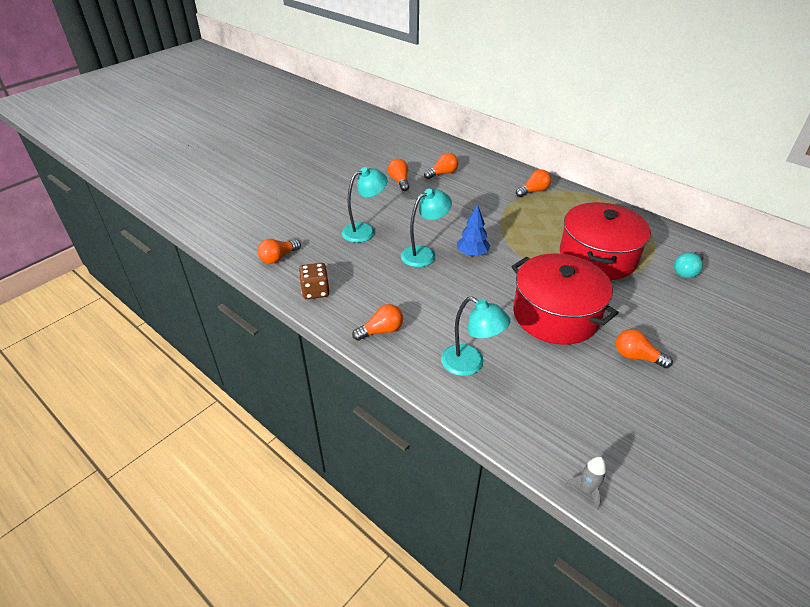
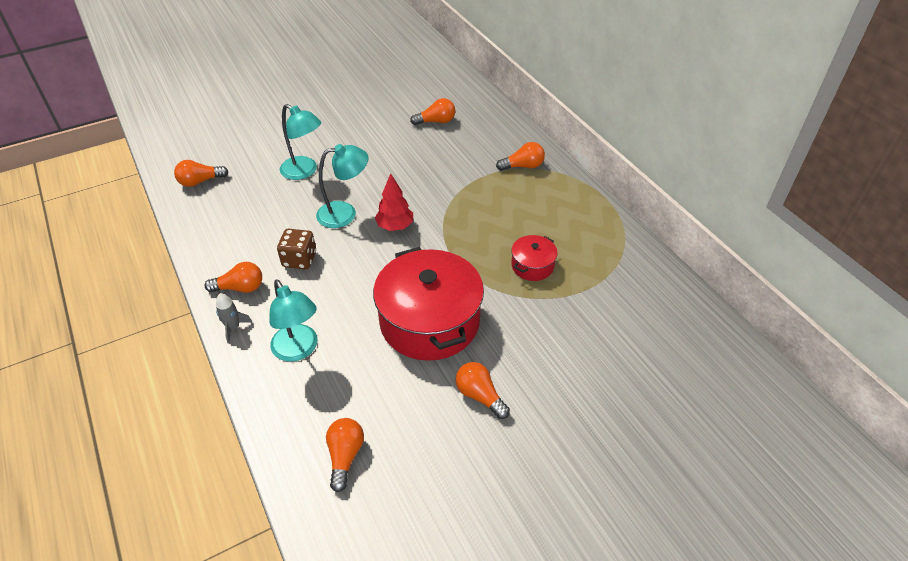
camera: 20 degrees right, 5 degrees up
brown dice [299,263,330,299] -> brown dice moved to [277,229,316,270]
turquoise lamp [342,167,388,243] -> turquoise lamp turned 45 degrees clockwise [280,104,321,180]
orange light bulb [388,159,410,191] -> orange light bulb moved to [326,418,364,492]
blue tree [457,204,490,257] -> red tree [375,173,413,231]
red pot [560,202,651,280] -> red pot [511,235,558,281], size x0.46
grey rocket [565,456,606,510] -> grey rocket moved to [216,293,252,344]
turquoise light bulb [674,252,704,278] -> none

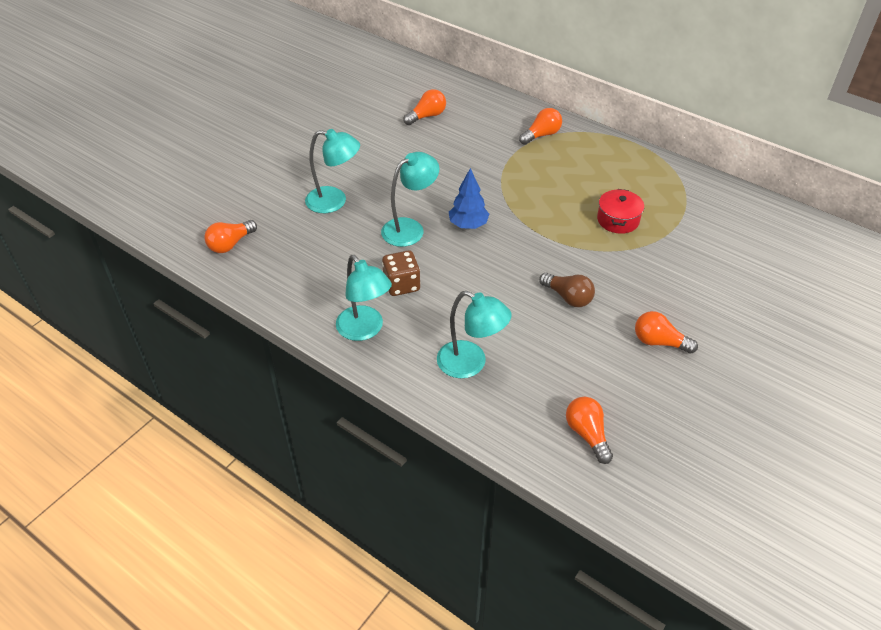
camera: 25 degrees left, 0 degrees up
orange light bulb [204,262,262,293] -> turquoise lamp [336,255,392,341]
grey rocket [216,293,252,344] -> none
red pot [373,247,484,361] -> brown light bulb [539,273,595,307]
red tree [375,173,413,231] -> blue tree [449,168,489,229]

